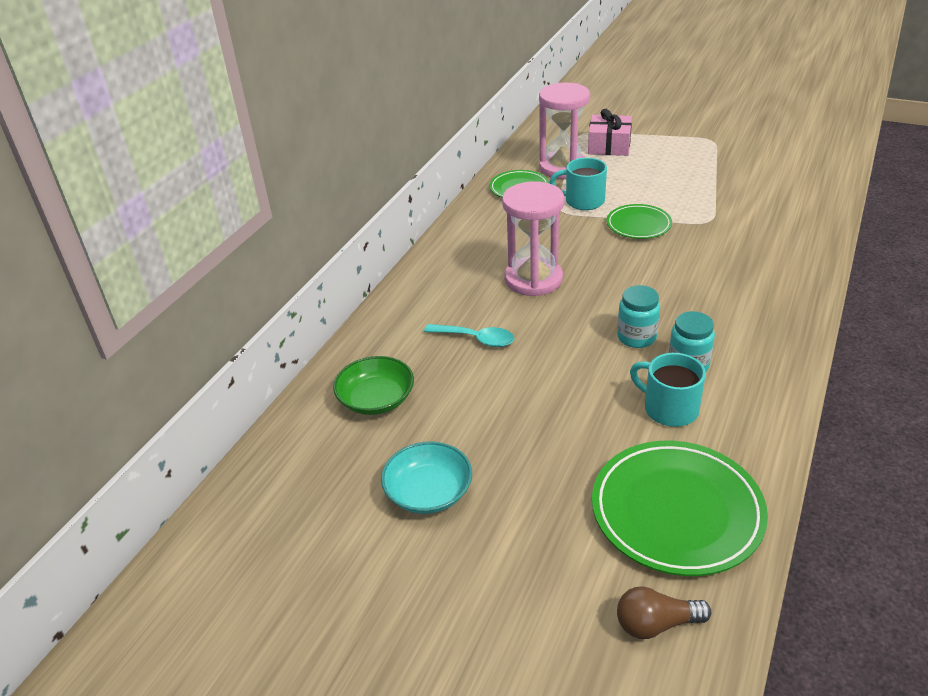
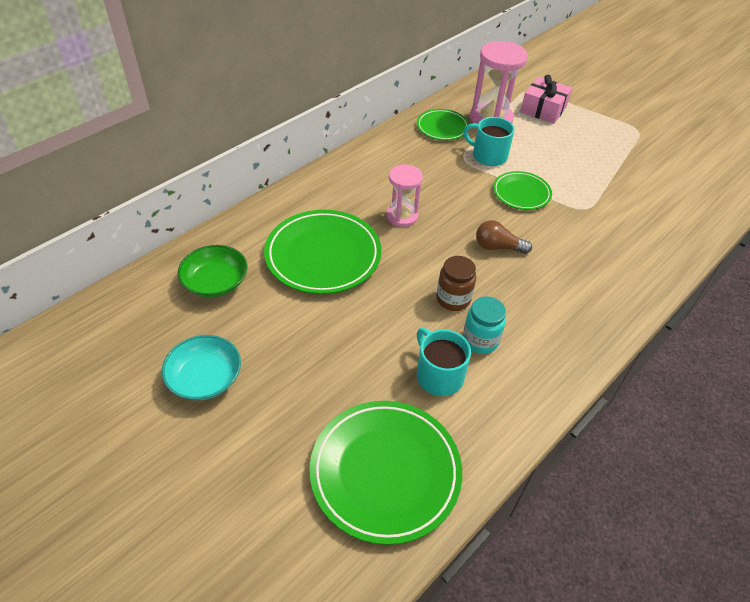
camera: 15 degrees right, 10 degrees up
turquoise spoon [424,324,514,347] -> green plate [264,210,382,294]
pink hourglass [502,181,565,296] -> pink hourglass [386,164,423,227], size x0.63
turquoise jar [617,285,660,348] -> brown jar [436,256,476,311]
brown light bulb [617,586,711,639] -> brown light bulb moved to [476,220,532,254]

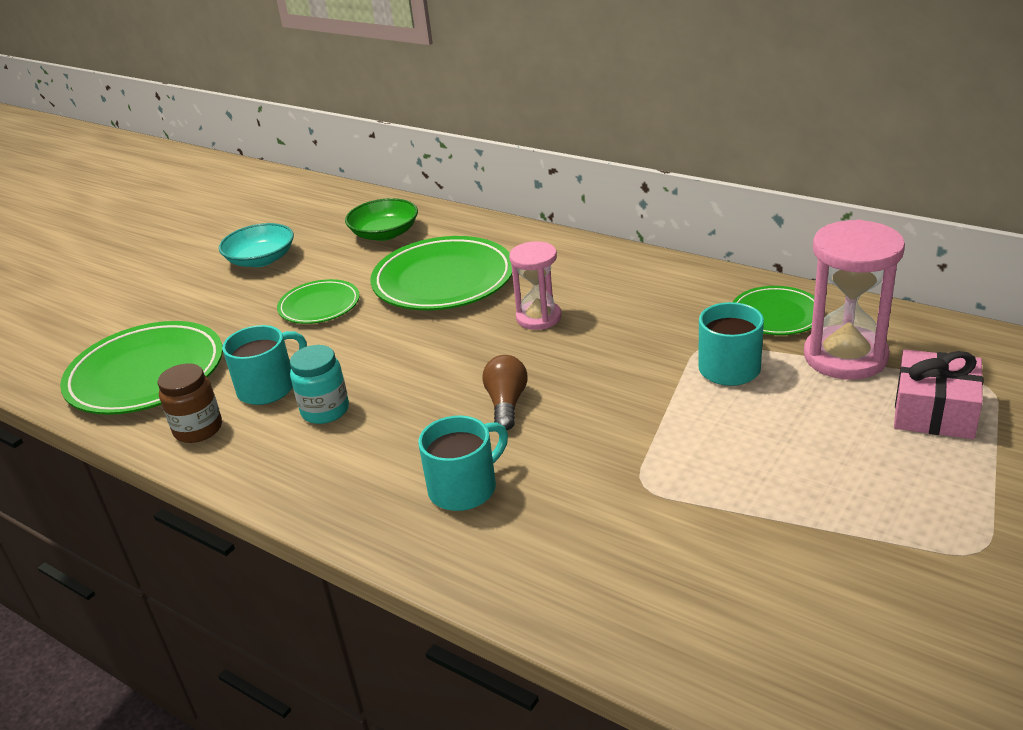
camera: 85 degrees right, 15 degrees down
brown jar [436,256,476,311] -> brown jar moved to [157,363,222,443]
green plate [493,171,552,210] -> green plate moved to [277,279,360,324]
none -> turquoise mug [418,415,508,511]

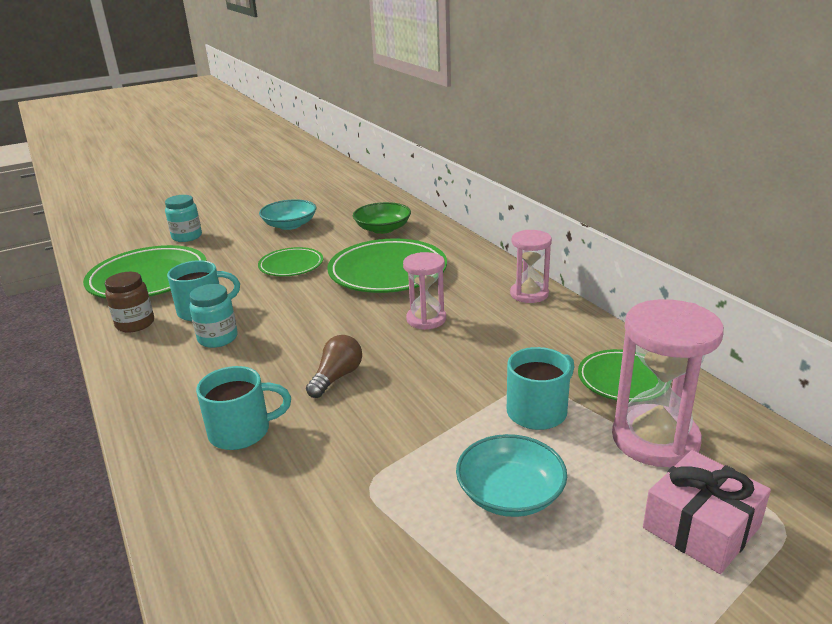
camera: 25 degrees right, 5 degrees down
none -> turquoise jar [165,195,202,242]
none -> turquoise bowl [456,434,567,517]
none -> pink hourglass [510,230,552,303]

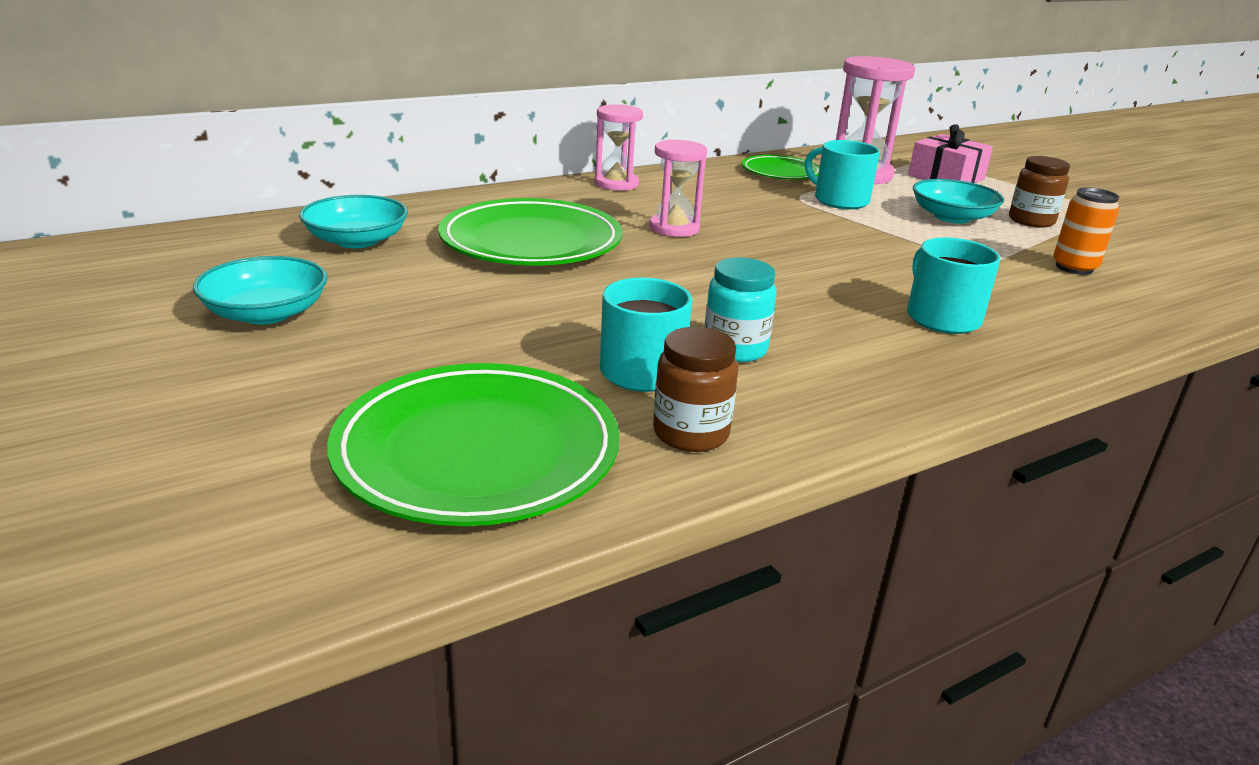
camera: 95 degrees left, 0 degrees up
turquoise jar [165,195,202,242] -> none
green plate [258,247,323,276] -> none
brown light bulb [306,335,362,398] -> none
green bowl [353,202,411,234] -> turquoise bowl [299,195,408,248]
none -> brown jar [1009,156,1070,228]
none -> orange can [1053,187,1119,275]

